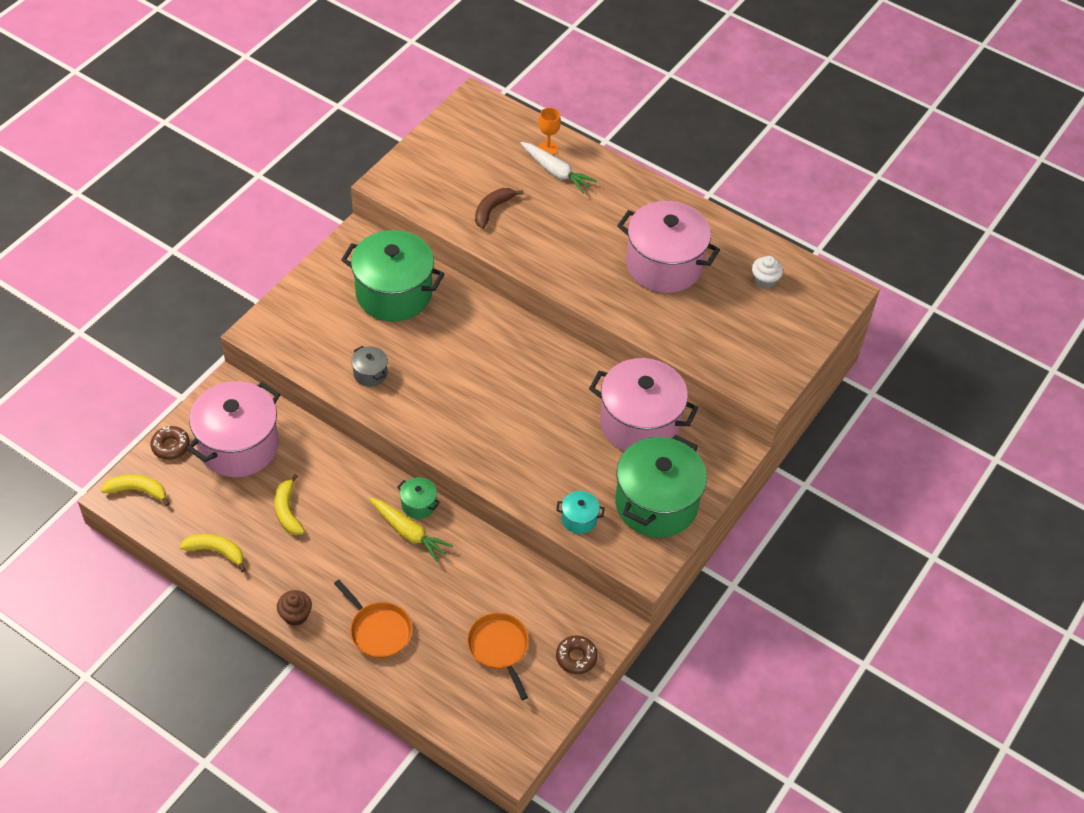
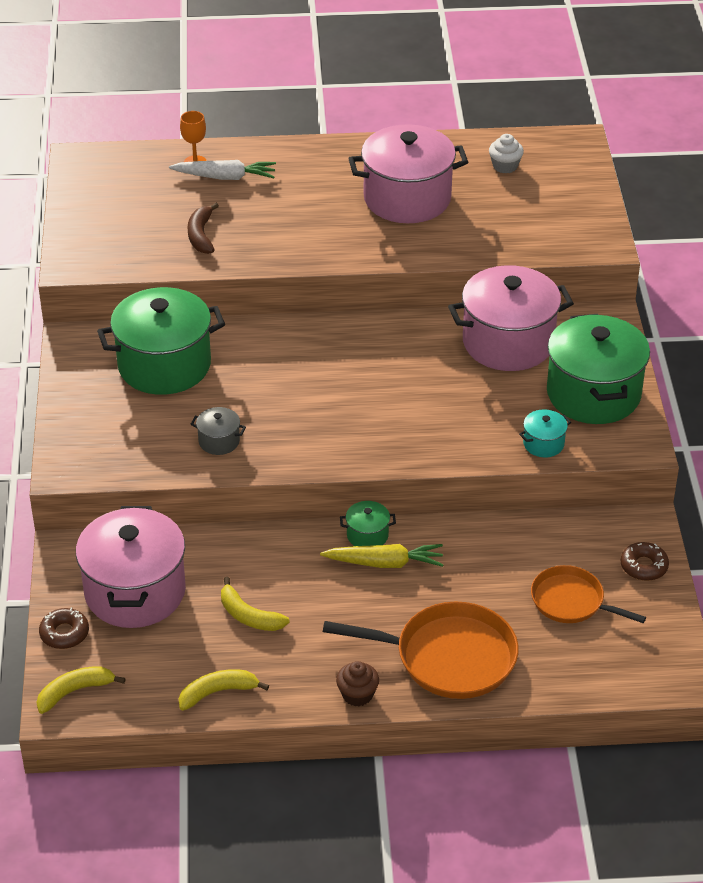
camera: 35 degrees left, 10 degrees down
orange pan [334,580,412,658] -> orange pan [323,602,519,699], size x1.60

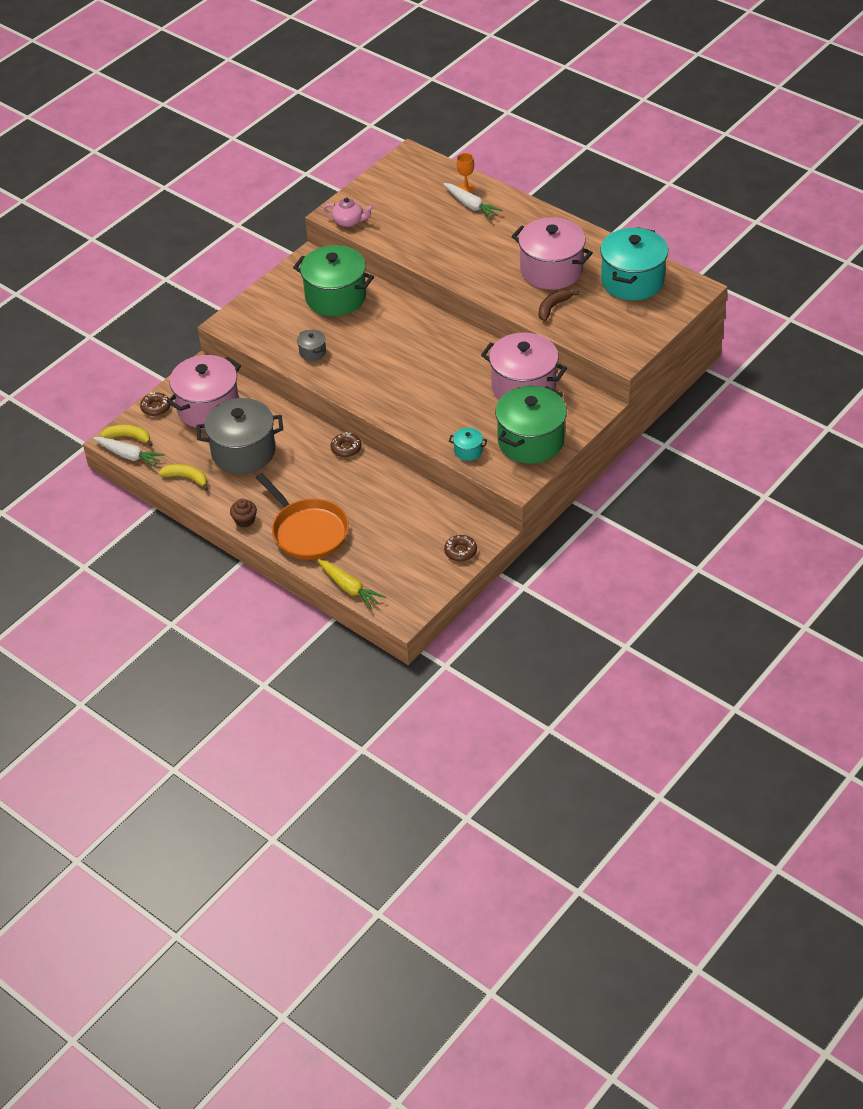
camera: 45 degrees right, 5 degrees up
brown banana [188,203,219,254] -> brown banana moved to [539,289,580,321]
yellow banana [221,577,290,631] -> grey pot [196,398,283,474]
yellow carrot [320,544,444,568] -> yellow carrot moved to [317,559,385,609]
green pot [340,501,396,546] -> brown donut [330,432,361,457]
white cupcake [489,134,524,173] -> turquoise pot [600,227,668,300]
orange pan [531,565,646,623] -> none
none -> white carrot [93,437,165,468]
none -> pink teapot [323,197,373,227]

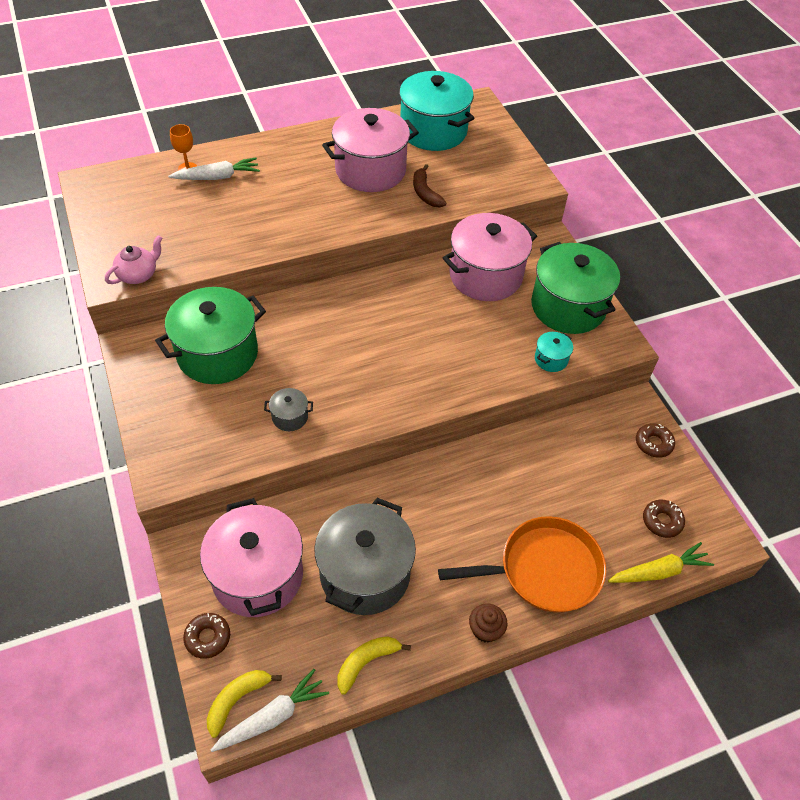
camera: 65 degrees left, 5 degrees up
brown donut [330,432,361,457] -> brown donut moved to [643,500,685,538]

